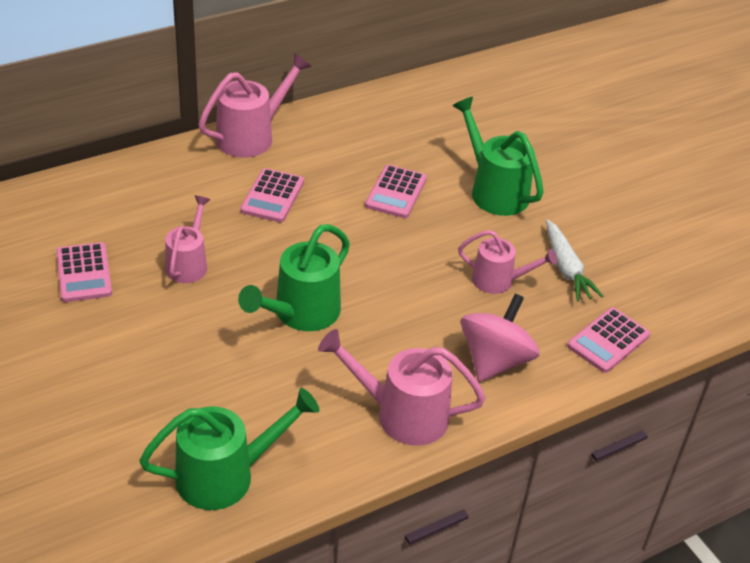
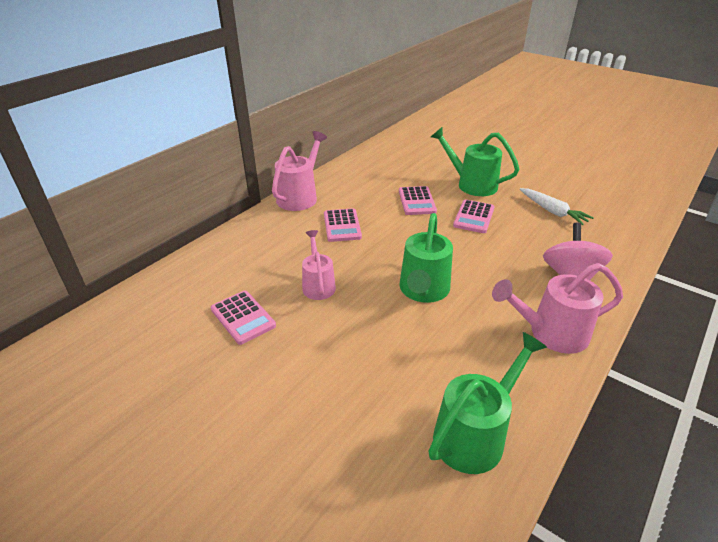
camera: 20 degrees left, 5 degrees down
pink watering can [458,230,557,294] -> none
pink calculator [567,308,650,373] -> pink calculator moved to [453,200,495,233]

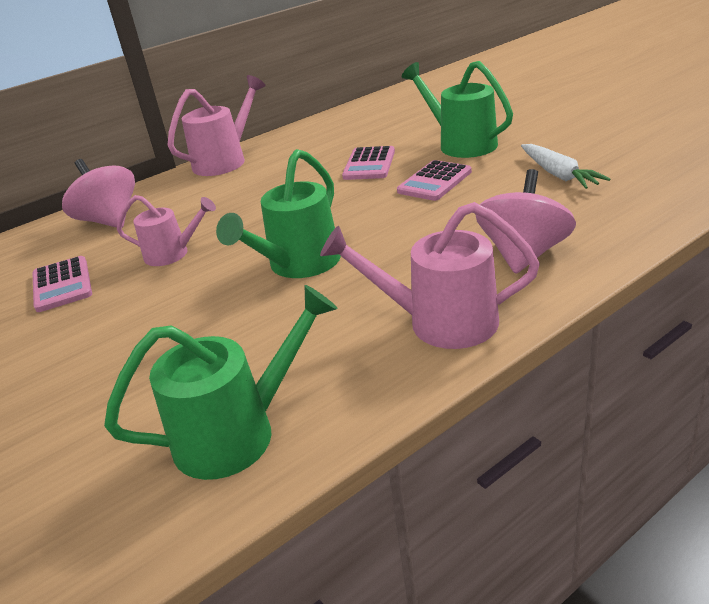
camera: 20 degrees right, 5 degrees down
pink watering can [302,230,336,300] -> pink watering can turned 90 degrees clockwise [117,195,216,266]
pink calculator [324,208,362,242] -> none
none -> pink spinning top [62,159,135,228]

